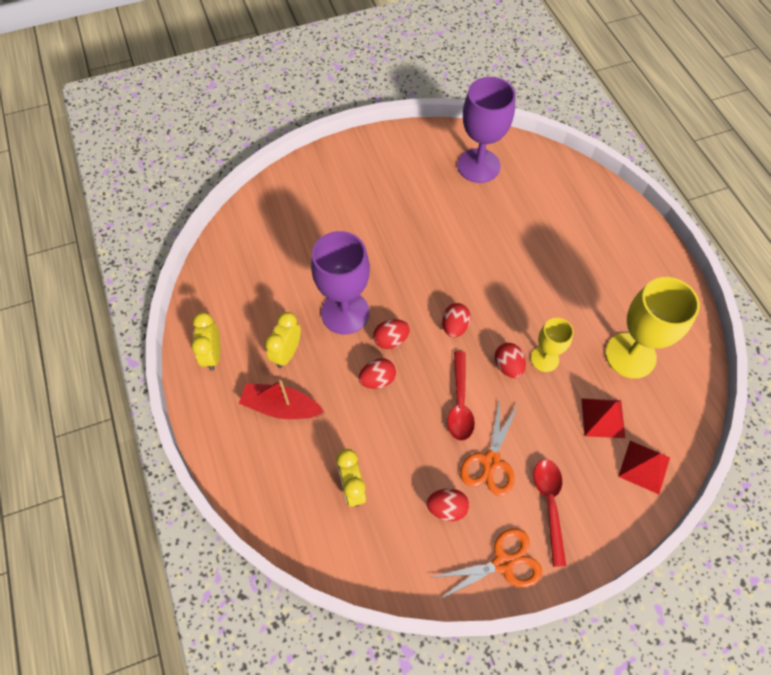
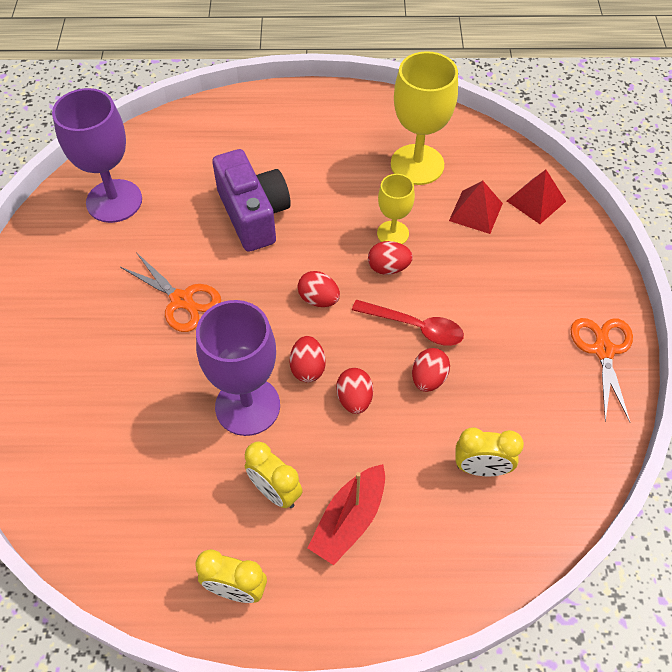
camera: 70 degrees left, 5 degrees down
red egg [427,488,469,521] -> red egg moved to [412,348,450,392]
orange scissors [460,398,518,496] -> orange scissors moved to [120,252,221,332]
red spoon [534,459,566,567] -> none
none -> purple camera [212,149,291,252]

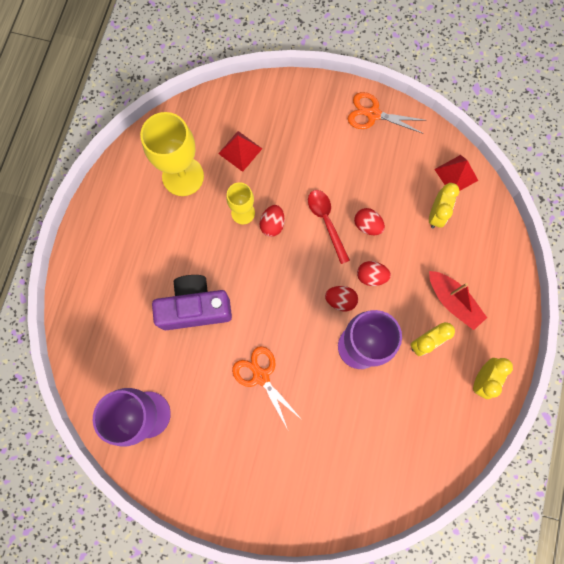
camera: 75 degrees left, 20 degrees up
orange scissors [120,252,221,332] -> orange scissors turned 90 degrees counterclockwise [232,346,301,430]
red egg [298,271,340,307] -> none
red spoon [352,300,464,346] -> red spoon turned 60 degrees counterclockwise [308,190,350,264]
red pyramid [507,170,566,224] -> red pyramid moved to [434,155,478,191]

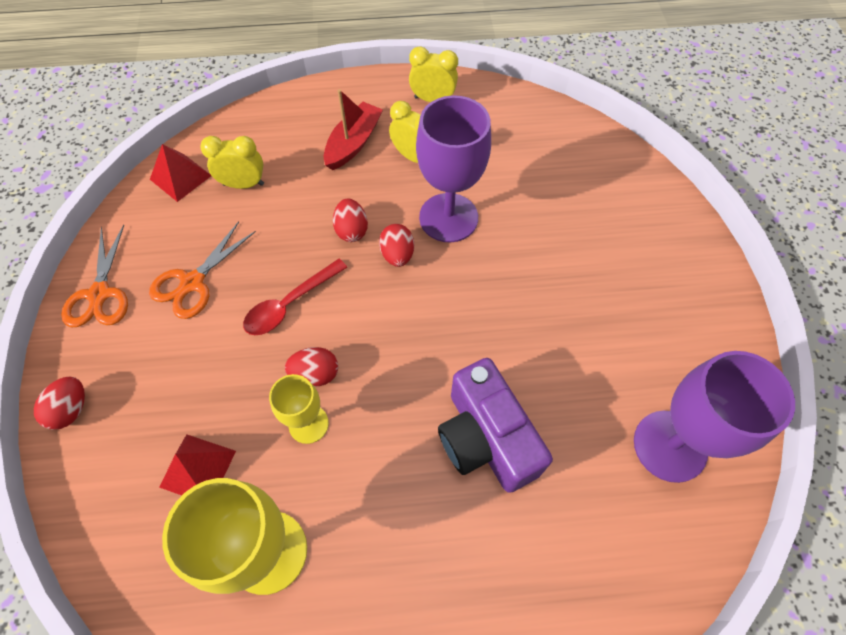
camera: 110 degrees left, 15 degrees down
orange scissors [232,346,301,430] -> orange scissors moved to [149,221,256,319]
red egg [354,208,385,235] -> red egg moved to [34,377,85,430]

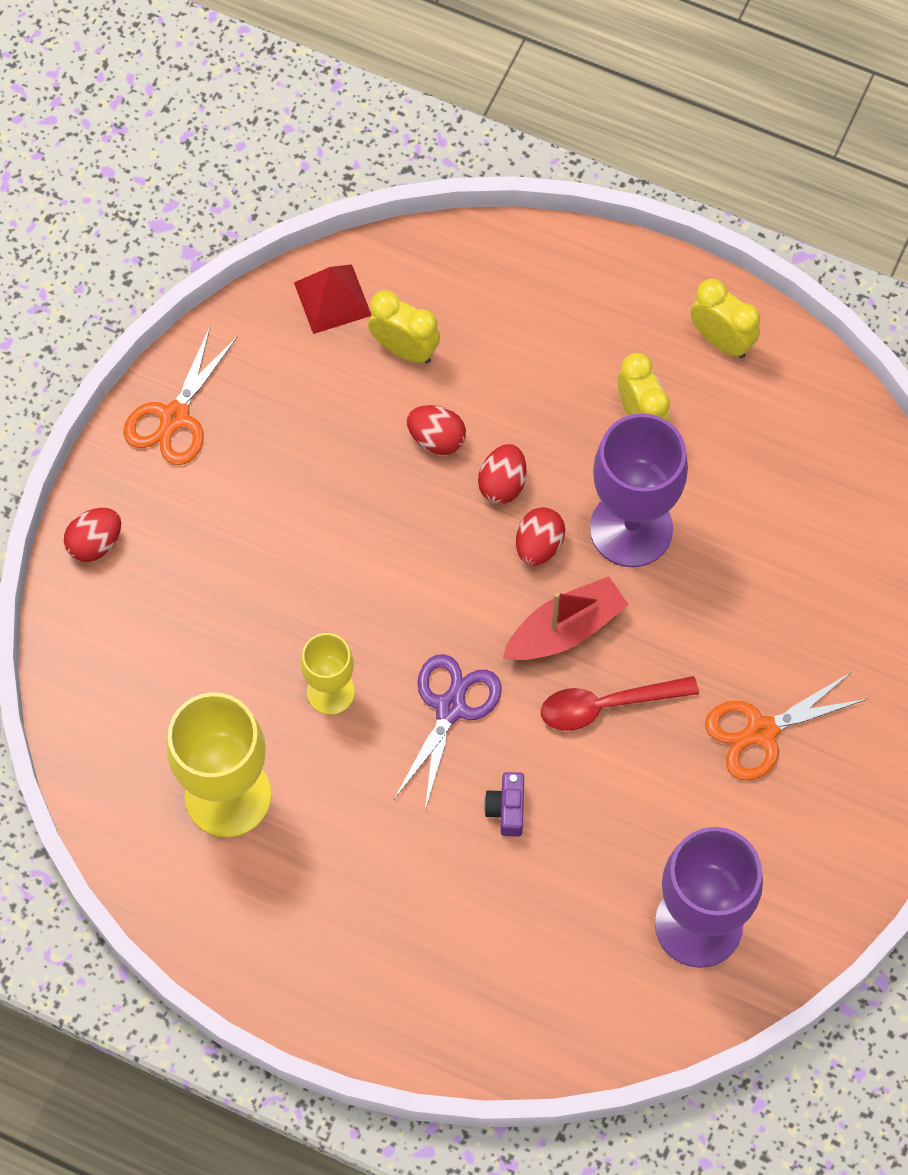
camera: 30 degrees right, 5 degrees up
orange scissors [149,221,256,319] -> orange scissors moved to [705,672,867,781]
red pyramid [159,434,236,495] -> none
red spoon [243,259,348,335] -> red spoon moved to [541,676,699,731]
red egg [285,347,338,386] -> red egg moved to [407,405,466,455]
red boat [324,89,383,170] -> red boat moved to [503,576,628,660]
purple camera [438,358,553,493] -> purple camera [484,772,524,837], size x0.42
none -> purple scissors [394,654,501,810]

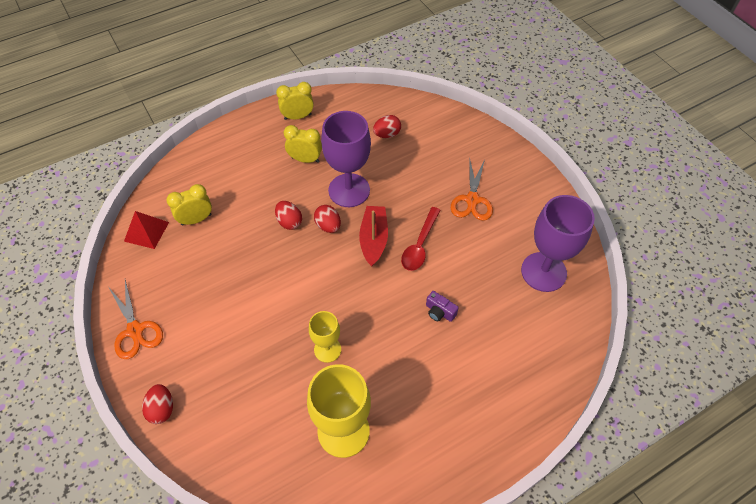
camera: 55 degrees left, 10 degrees down
purple scissors [394,654,501,810] -> none
red egg [407,405,466,455] -> red egg moved to [373,115,401,138]

